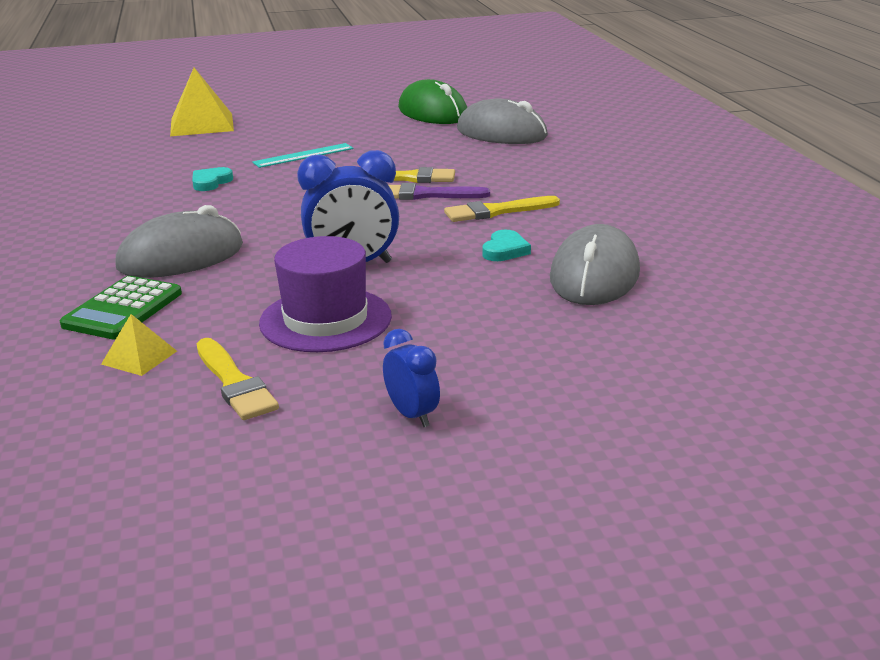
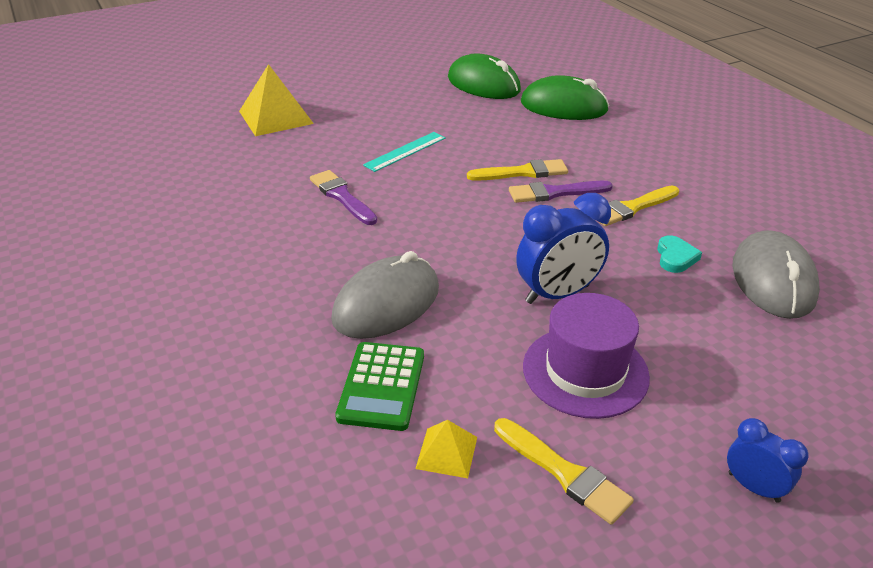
camera: 15 degrees left, 10 degrees up
turquoise heart [192,167,233,191] -> purple brush [310,170,377,225]
grey mouse [457,98,548,144] -> green mouse [521,75,609,120]

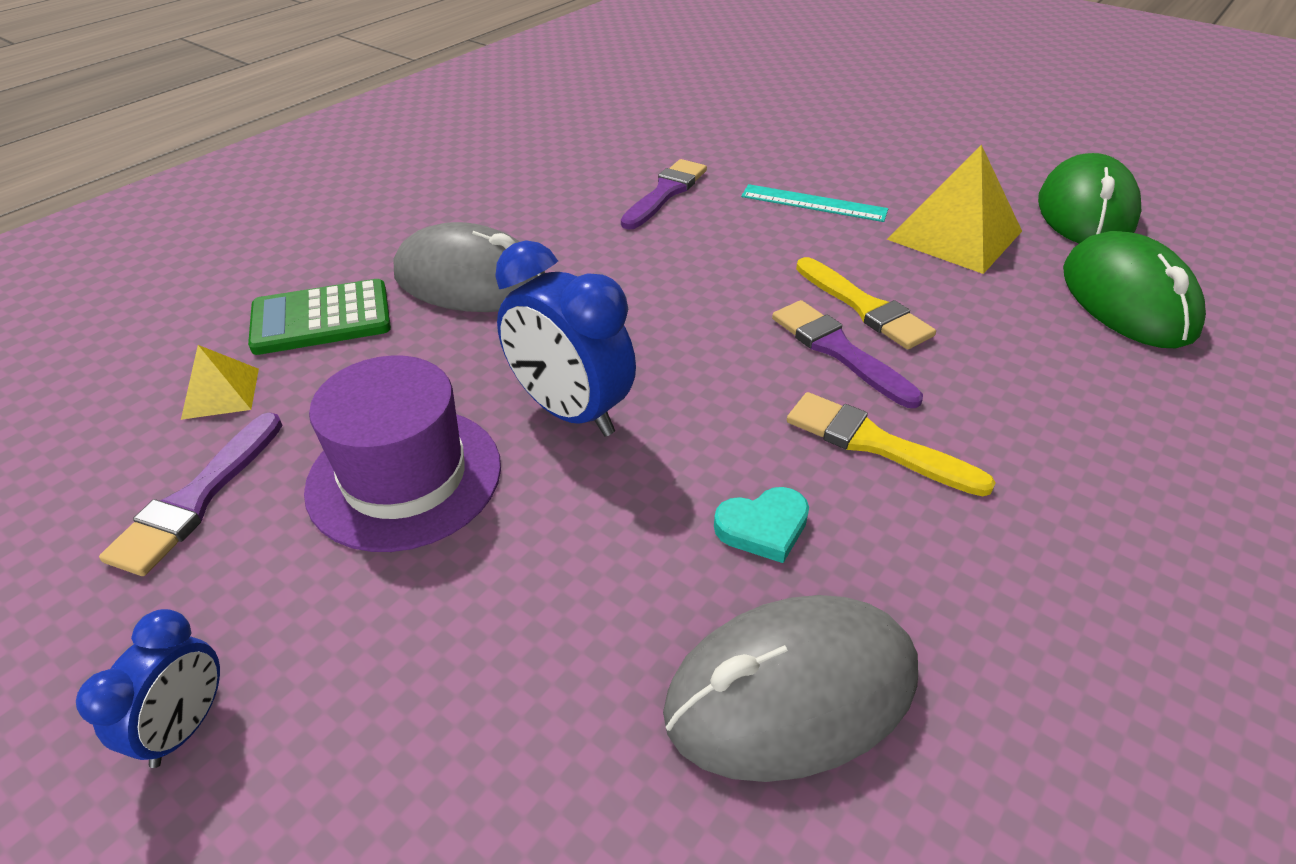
camera: 65 degrees right, 5 degrees up
yellow pyramid [239,64,314,136] -> yellow pyramid moved to [887,145,1022,274]
yellow brush [494,418,634,525] -> purple brush [99,413,282,576]

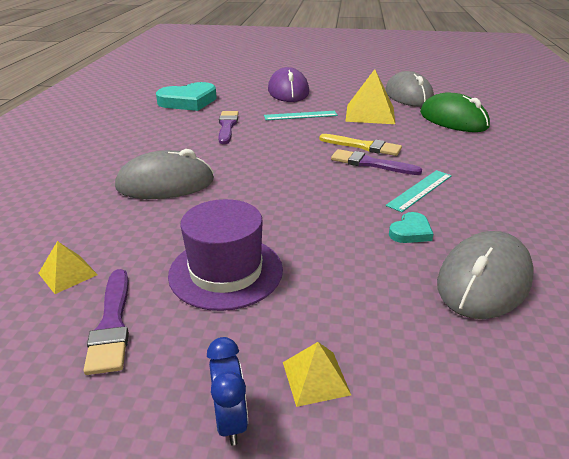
camera: 30 degrees left, 10 degrees down
green calculator [248,279,391,355] -> none
blue clock [495,240,636,437] -> none
yellow brush [787,392,996,496] -> turquoise ruler [386,170,452,212]
green mouse [1038,153,1141,244] -> grey mouse [385,71,434,107]
none -> turquoise heart [156,82,217,111]
none -> purple mouse [268,67,309,102]
none -> yellow pyramid [283,342,351,407]

